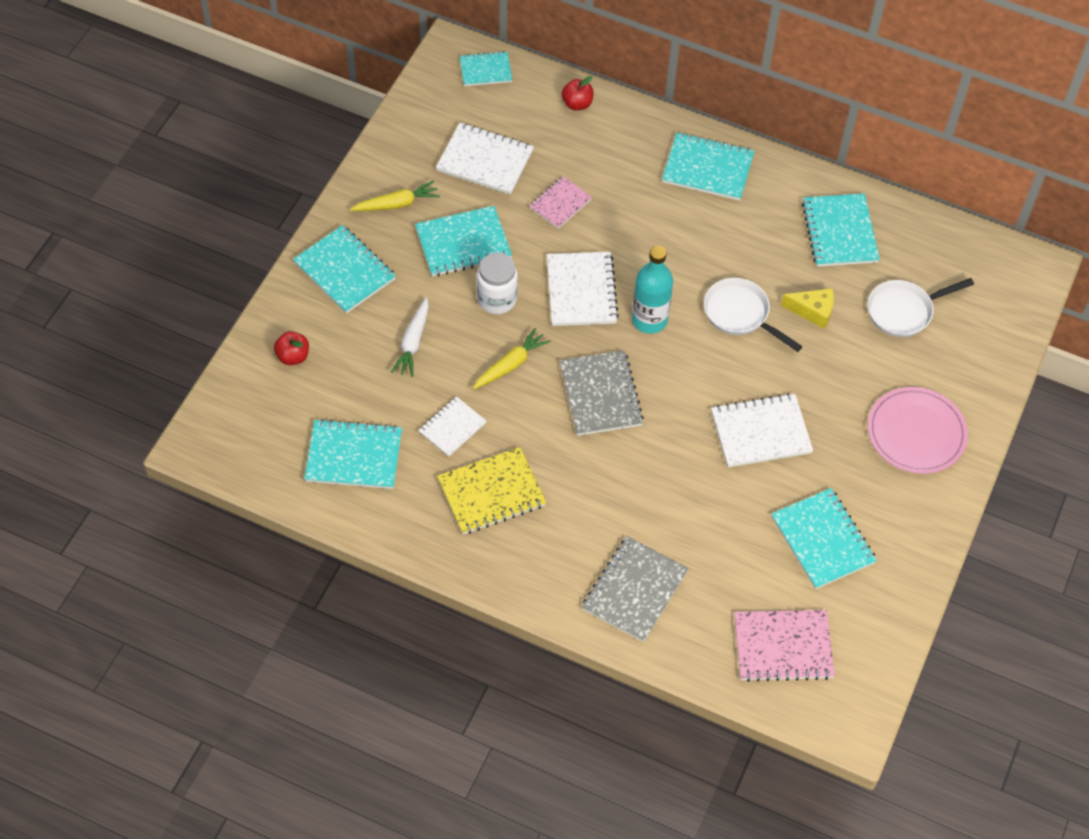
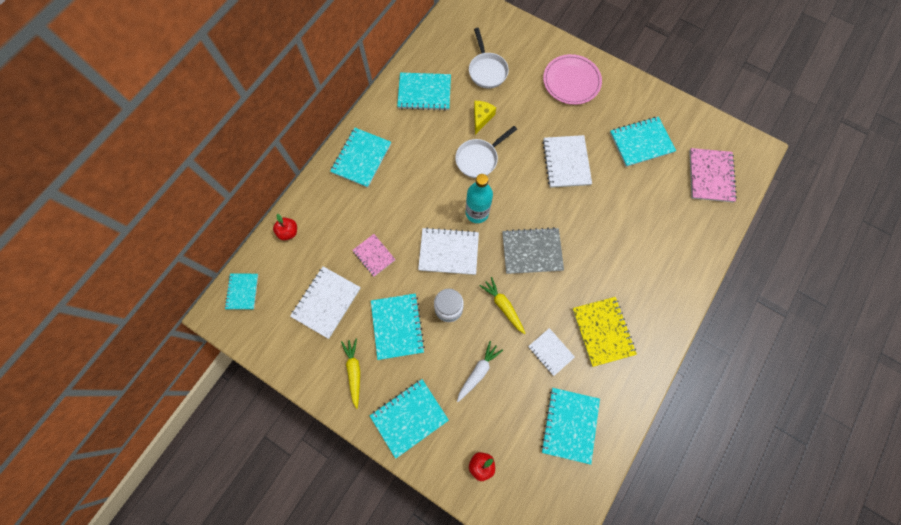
camera: 80 degrees left, 15 degrees up
white carrot [391,298,429,377] -> white carrot turned 75 degrees counterclockwise [457,341,503,402]
grey notebook [582,536,689,642] -> none

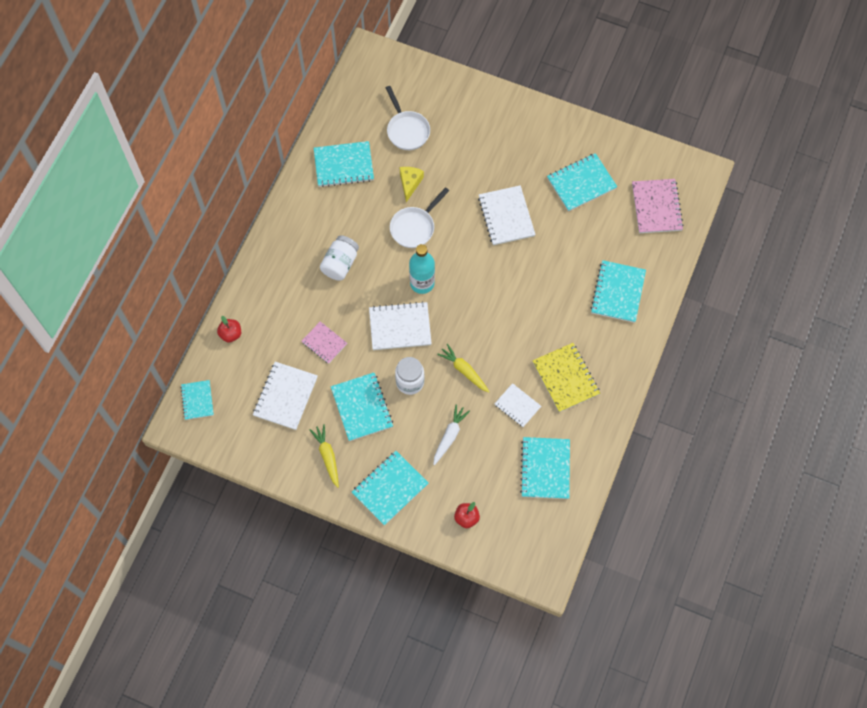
camera: 10 degrees left, 5 degrees down
turquoise notebook [330,128,391,188] -> turquoise notebook moved to [591,260,646,323]
grey notebook [502,227,564,274] -> none
pink plate [543,54,602,105] -> none
none -> white jar [320,235,359,281]

